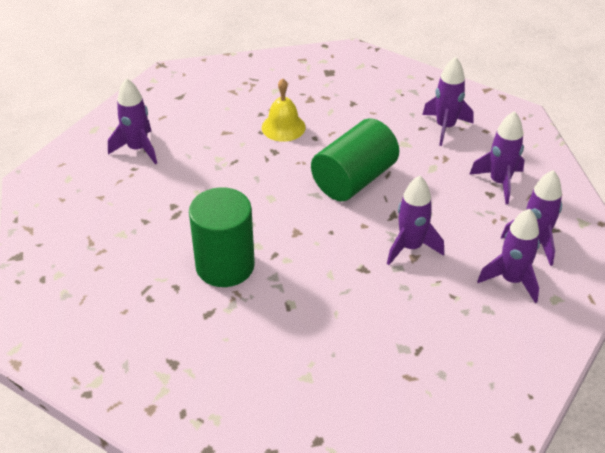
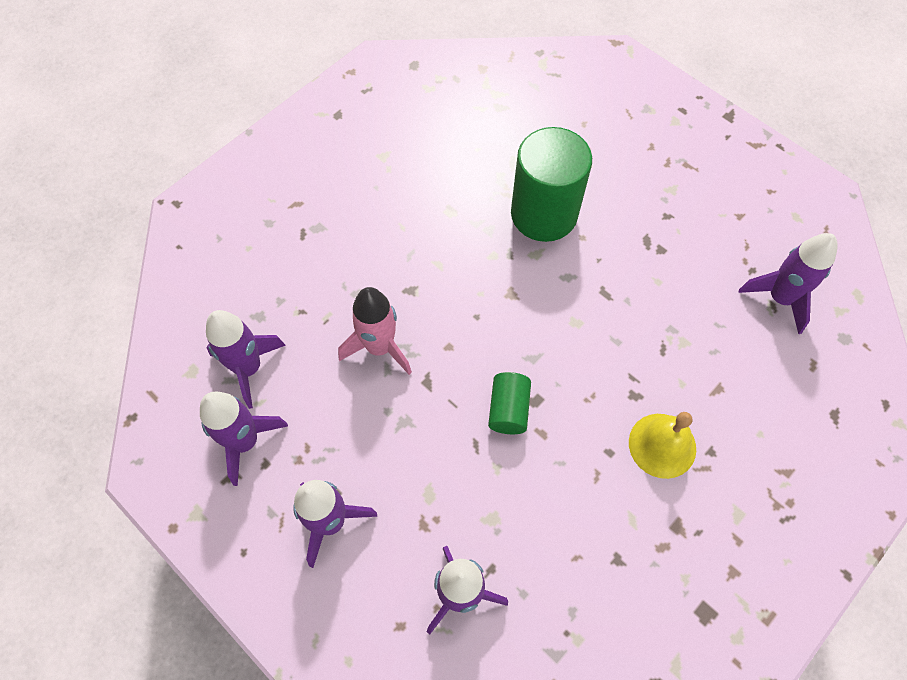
camera: 145 degrees right, 20 degrees up
green cylinder [311,118,399,201] -> green cylinder [488,372,531,434], size x0.50
purple rocket [387,176,444,265] -> pink rocket [338,287,412,375]

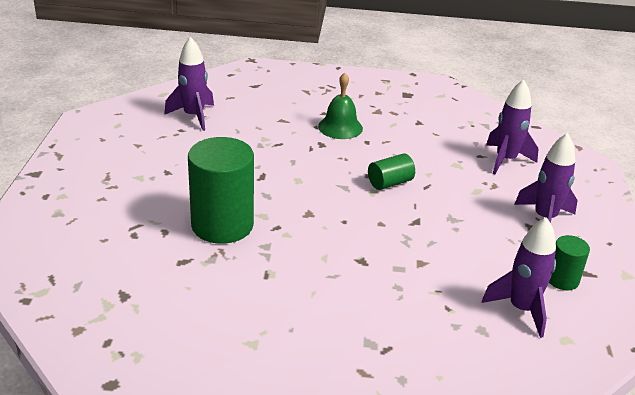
camera: 130 degrees left, 30 degrees down
purple rocket [200,392,288,486] -> green cylinder [549,235,590,290]
pink rocket [338,287,412,375] -> none
yellow bell [629,412,696,479] -> green bell [318,73,363,139]

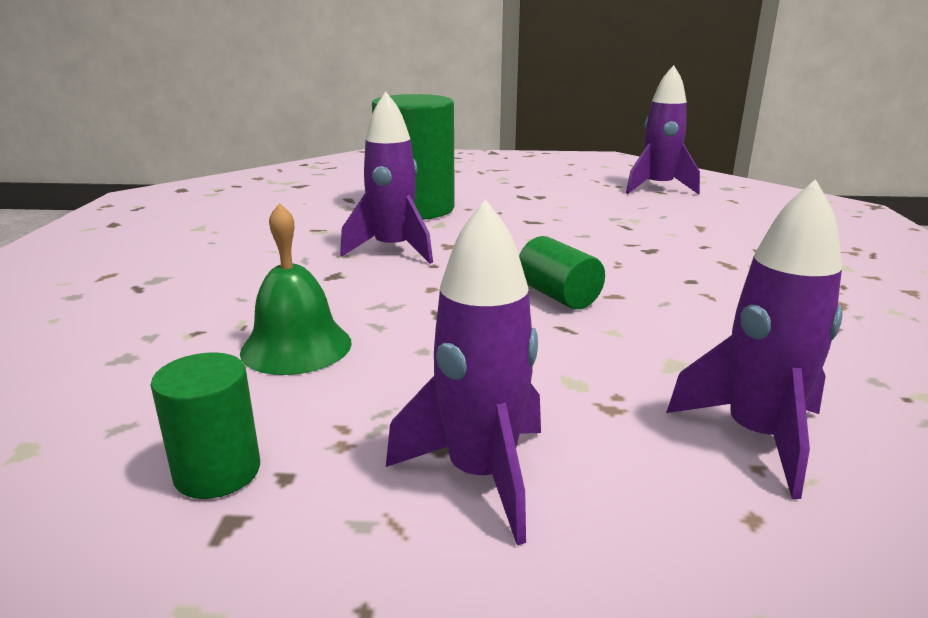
camera: 90 degrees right, 10 degrees down
green bell [318,73,363,139] -> green bell moved to [240,203,352,375]
purple rocket [482,217,556,338] -> purple rocket moved to [340,91,433,264]

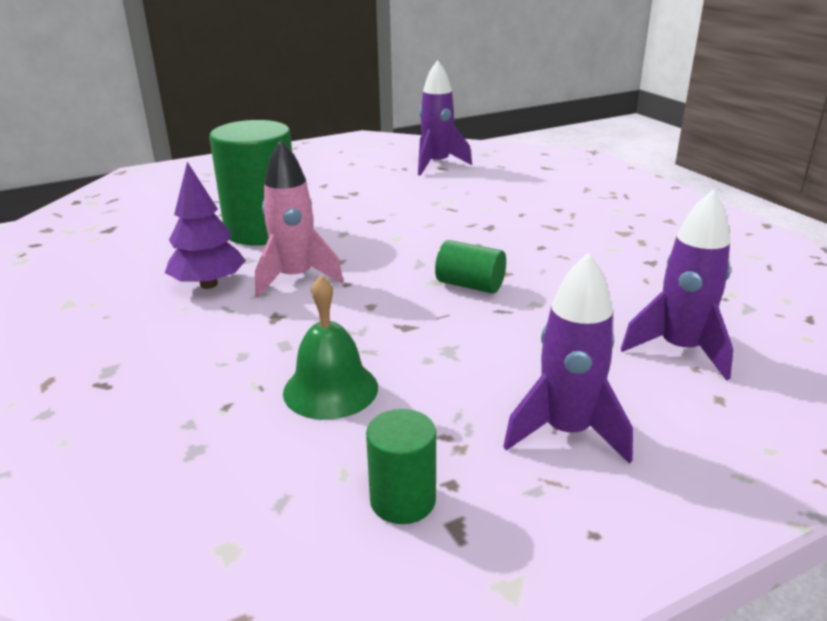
camera: 30 degrees left, 5 degrees up
purple rocket [340,91,433,264] -> pink rocket [255,140,344,298]
none -> purple tree [165,162,246,289]

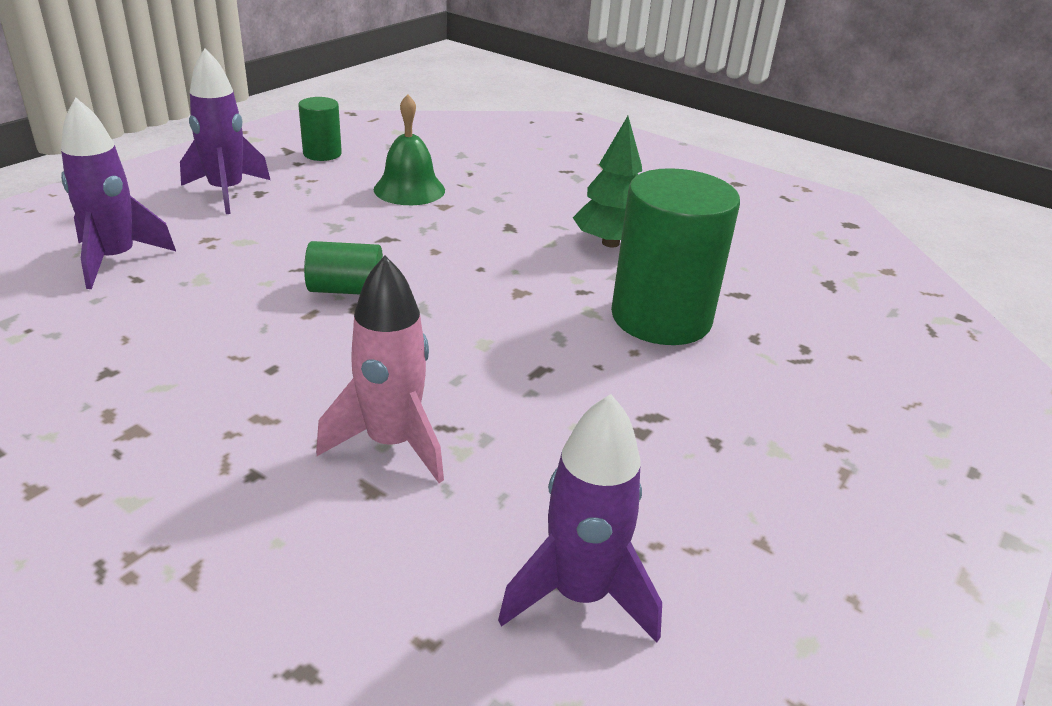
camera: 150 degrees right, 5 degrees up
purple tree [165,162,246,289] -> green tree [573,116,642,248]
pink rocket [255,140,344,298] -> pink rocket moved to [316,256,444,483]

